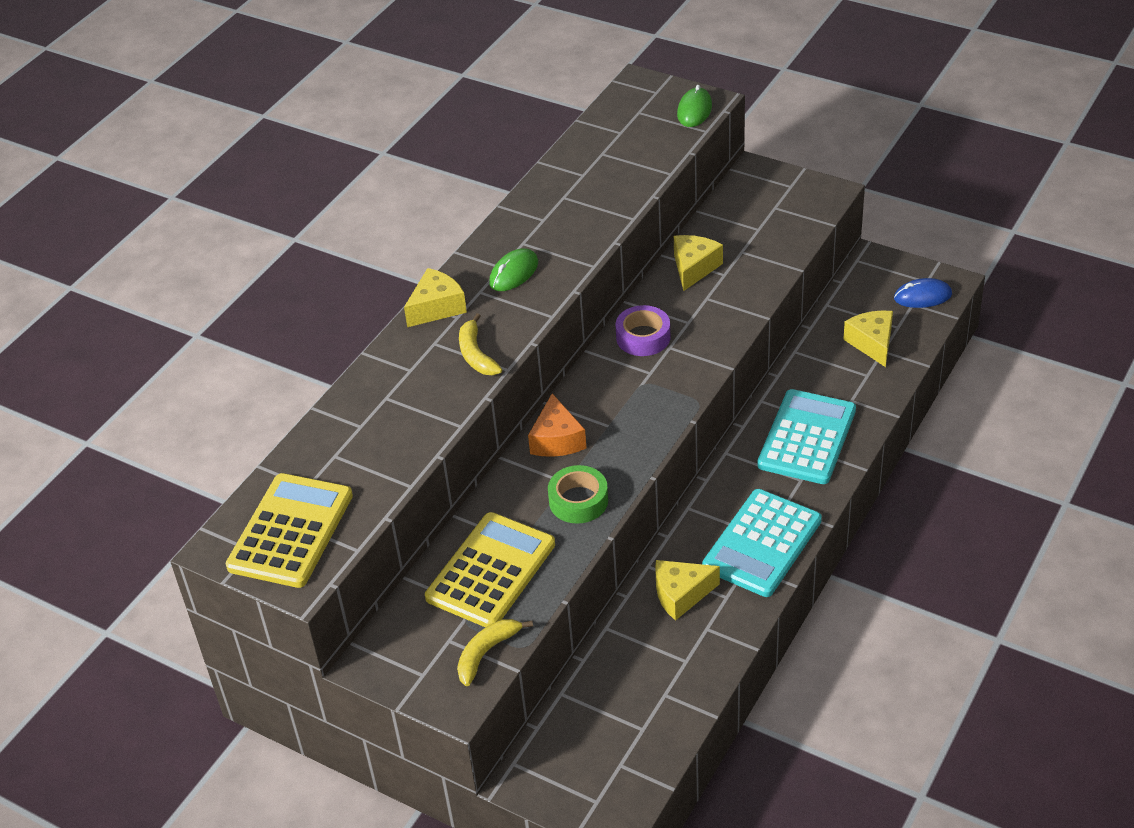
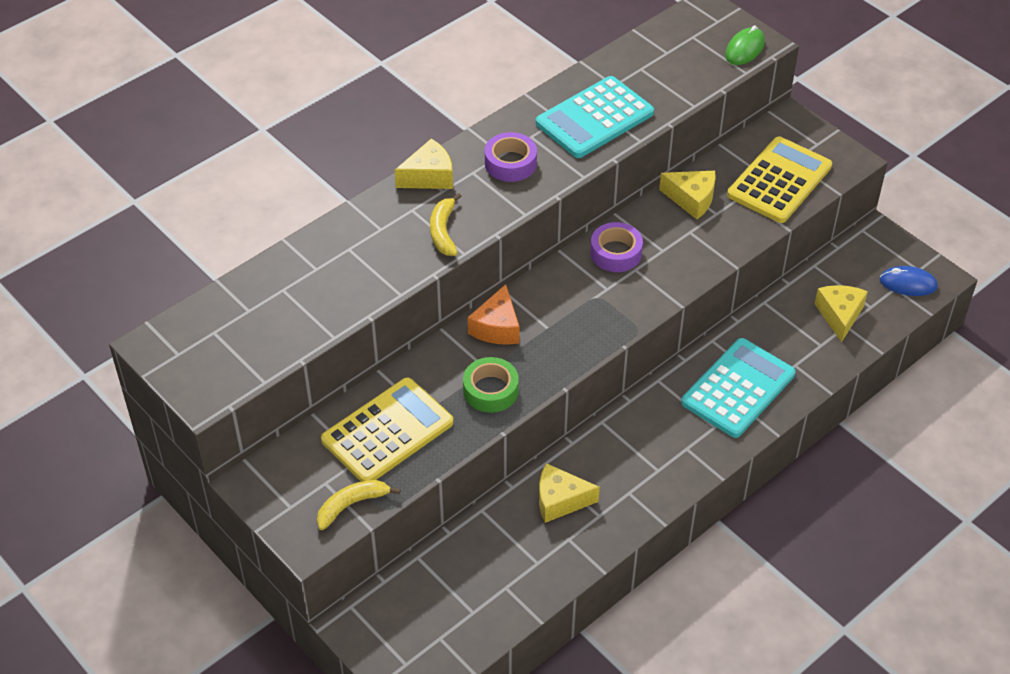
camera: 15 degrees right, 5 degrees up
yellow calculator [226,473,353,588] -> yellow calculator moved to [727,137,832,223]
green mouse [489,248,538,291] -> purple tape [485,132,537,182]
yellow cheese [674,235,723,291] -> yellow cheese turned 75 degrees clockwise [659,171,716,219]
turquoise calculator [702,489,822,597] -> turquoise calculator moved to [536,76,654,158]

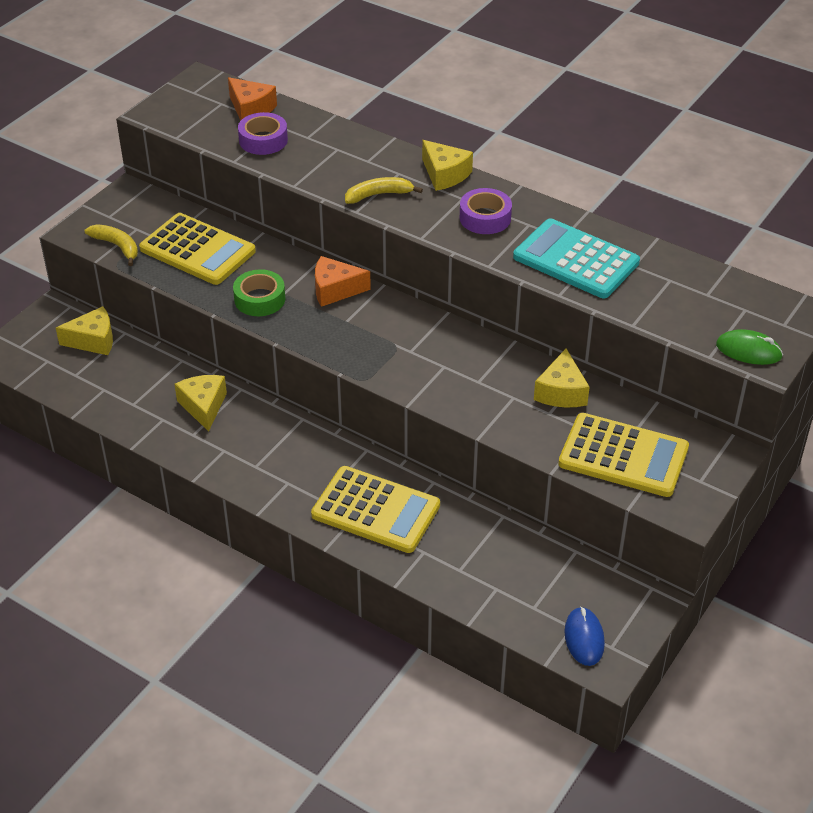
camera: 75 degrees right, 5 degrees down
purple tape [590,222,643,272] -> purple tape moved to [238,112,288,155]
turquoise calculator [681,338,796,438] -> yellow calculator [311,466,440,553]
yellow cheese [815,285,868,343] -> yellow cheese moved to [56,306,113,355]
none -> orange cheese [228,77,277,121]

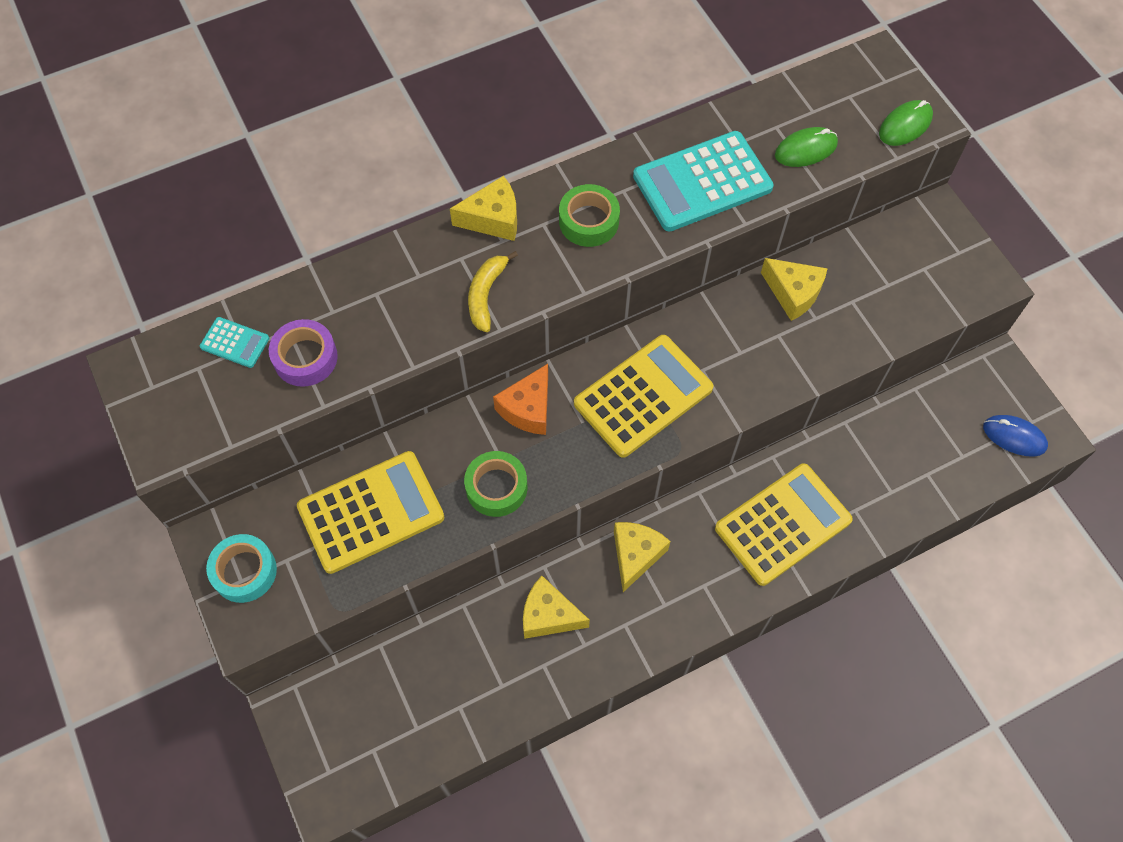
camera: 60 degrees left, 20 degrees up
yellow cheese [56,306,113,355] -> yellow cheese moved to [614,522,671,592]
yellow banana [85,224,138,266] -> none
orange cheese [228,77,277,121] -> turquoise calculator [200,317,269,368]
purple tape [460,188,512,234] -> green tape [559,184,620,247]
yellow calculator [558,413,689,497] -> yellow calculator moved to [574,335,713,458]
none -> turquoise tape [206,534,277,603]
none -> green mouse [775,127,838,167]

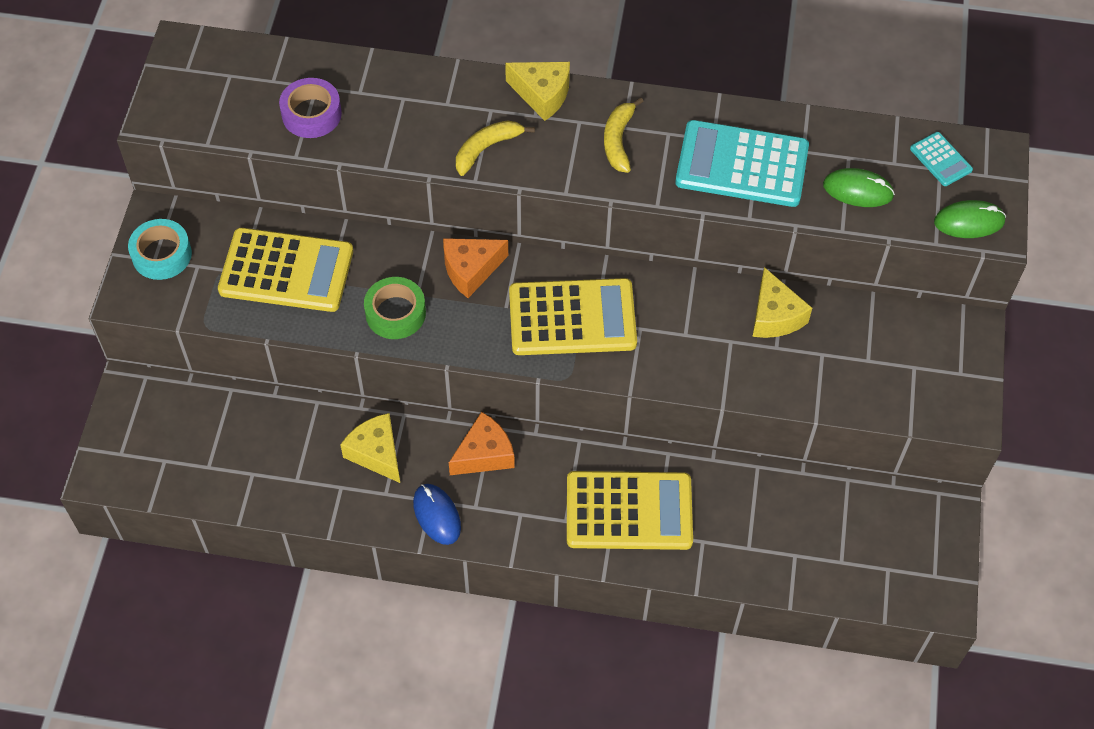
camera: 35 degrees right, 5 degrees down
turquoise calculator [200,317,269,368] -> turquoise calculator moved to [910,132,973,186]
green tape [559,184,620,247] -> yellow banana [604,97,644,173]
yellow cheese [614,522,671,592] -> orange cheese [449,412,515,475]
blue mouse [983,415,1048,457] -> blue mouse moved to [413,484,461,545]

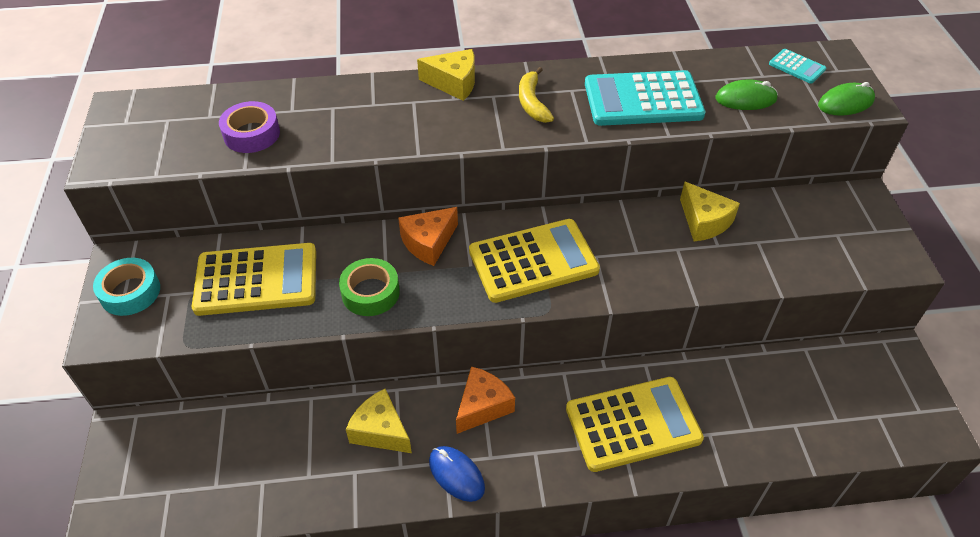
camera: 15 degrees left, 10 degrees down
yellow banana [456,120,535,176] -> none

